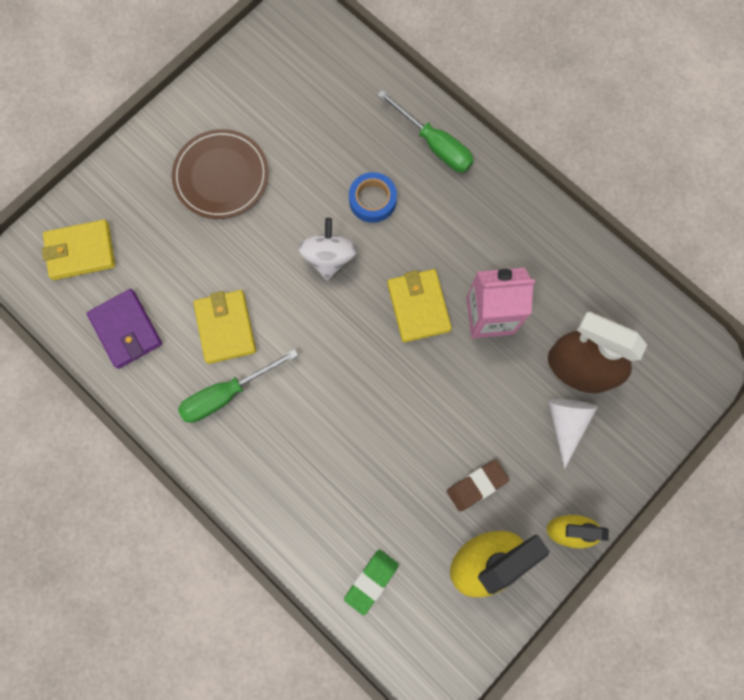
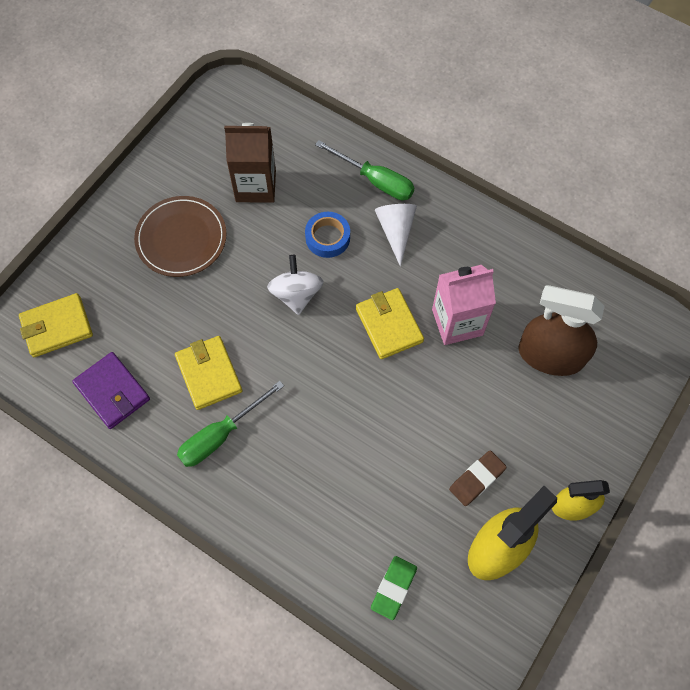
camera: 10 degrees left, 10 degrees down
white cone [548,399,598,469] -> white cone moved to [375,204,417,267]
none -> brown carton [224,123,276,203]

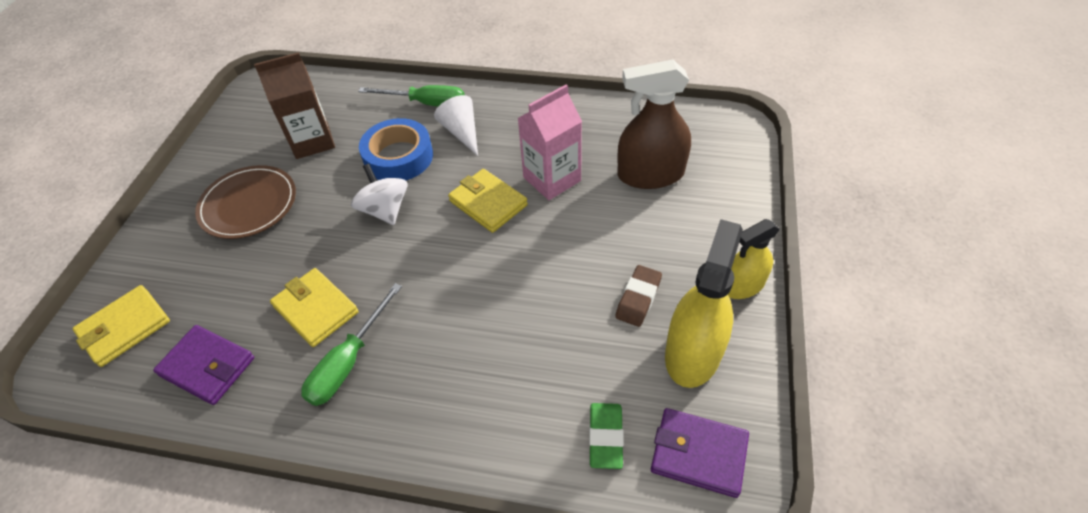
camera: 20 degrees left, 15 degrees down
blue tape [305,212,350,258] -> blue tape [359,118,433,180], size x1.52
none -> purple wallet [651,408,749,498]

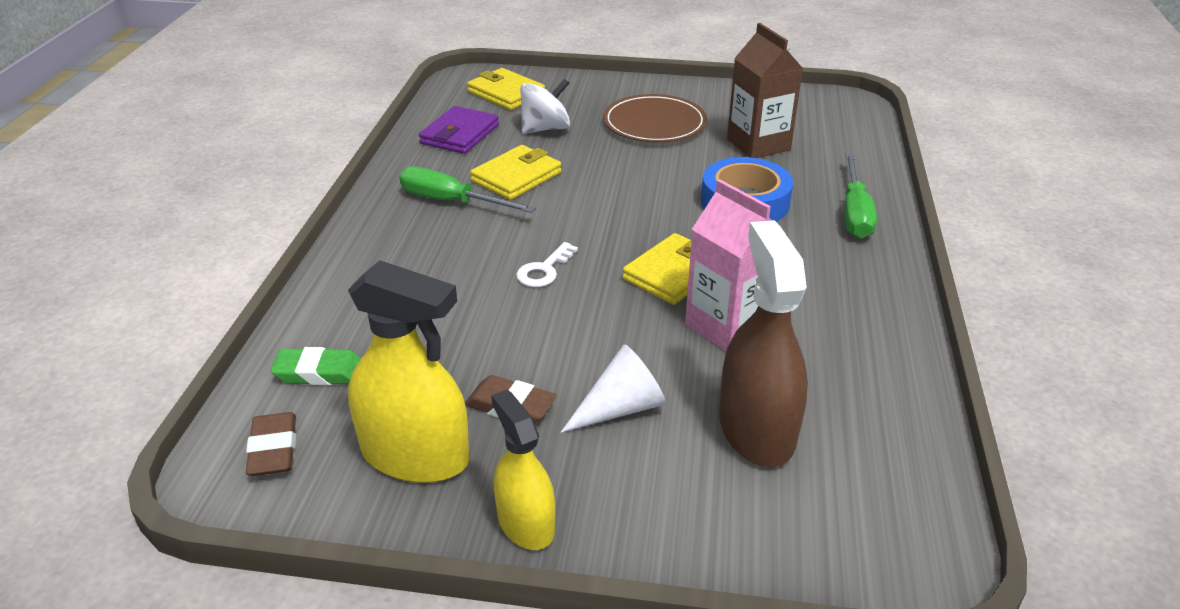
camera: 85 degrees right, 15 degrees down
white spinning top [351,164,408,225] -> white spinning top moved to [520,79,570,133]
white cone [434,95,478,156] -> white cone moved to [561,344,666,433]
purple wallet [651,408,749,498] -> brown eraser [246,412,296,476]
none -> white key [516,242,578,287]

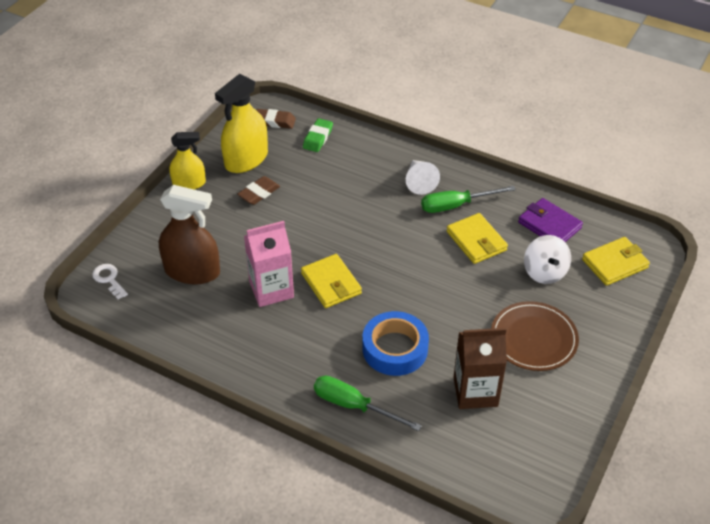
camera: 110 degrees right, 10 degrees up
green screwdriver [399,166,536,213] -> green screwdriver turned 150 degrees counterclockwise [421,186,516,213]
white key [516,242,578,287] -> white key moved to [92,264,128,299]
white cone [561,344,666,433] -> white cone moved to [406,160,440,195]

